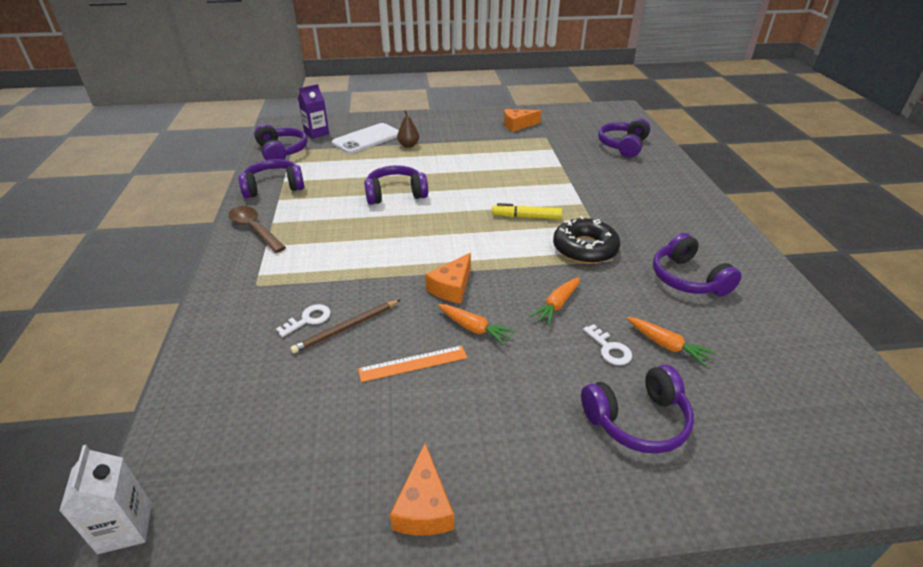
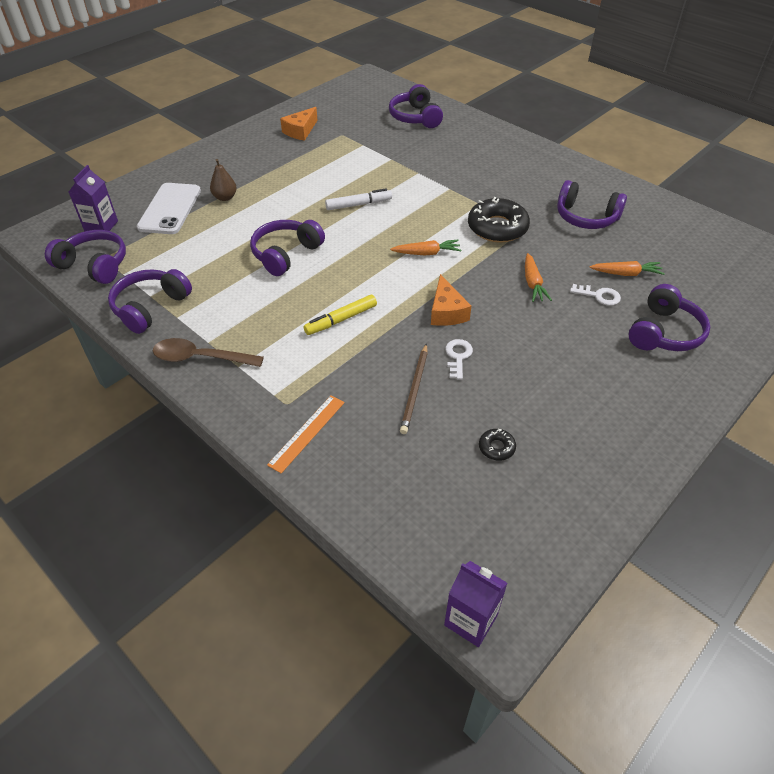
camera: 40 degrees left, 10 degrees up
white carton [59,445,152,554] -> purple carton [444,561,507,647]
white key [276,304,331,337] -> white key moved to [445,339,473,380]
orange ruler [358,346,467,382] -> orange ruler moved to [267,395,345,473]
orange cheese [390,443,454,535] -> none
orange carrot [438,304,515,345] -> orange carrot moved to [390,240,461,255]
yellow marker [492,203,562,219] -> yellow marker moved to [304,295,377,335]
none -> white marker [325,188,392,210]
none -> black donut [479,429,516,461]

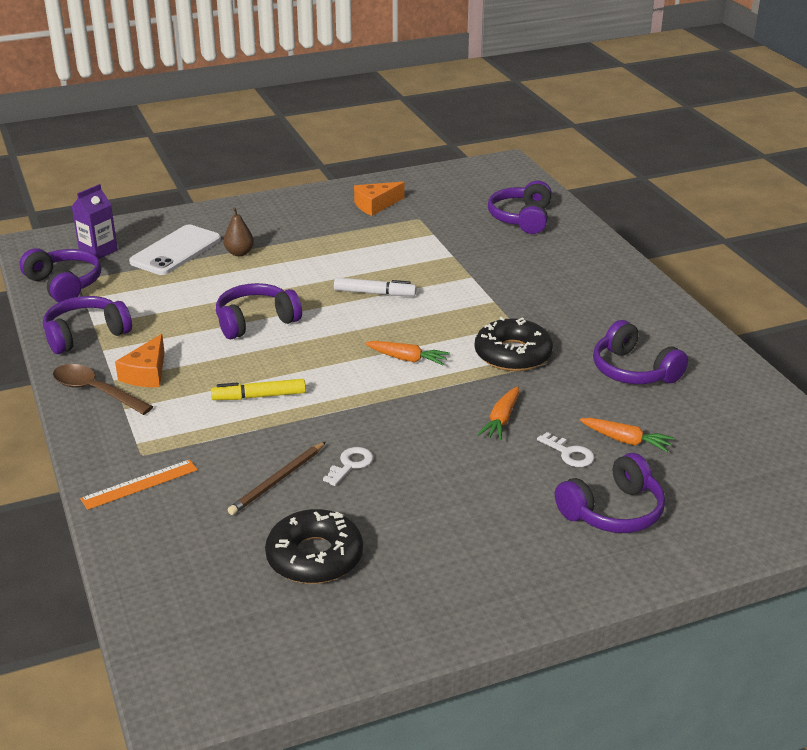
camera: 25 degrees right, 15 degrees down
orange cheese [431,274,471,326] -> orange cheese moved to [115,334,165,387]
purple carton [444,561,507,647] -> none
black donut [479,429,516,461] -> black donut [265,509,363,584], size x2.23

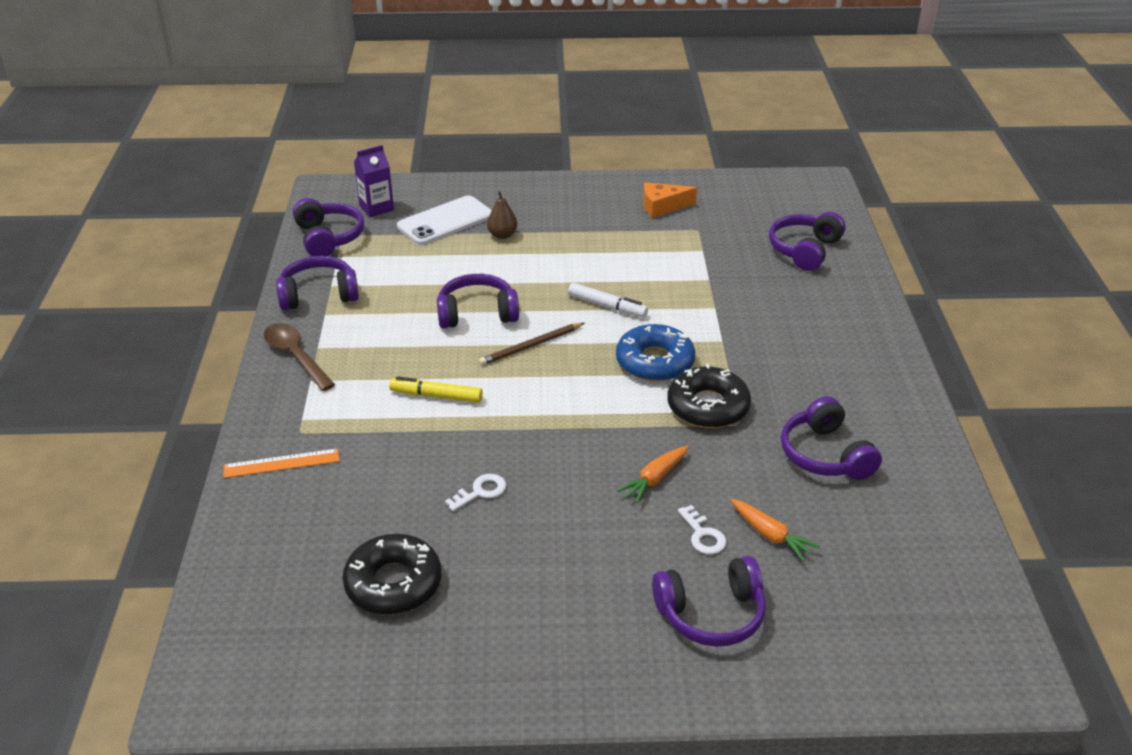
camera: 20 degrees right, 5 degrees up
orange cheese [115,334,165,387] -> none
brown pencil [228,442,326,515] -> brown pencil moved to [479,323,584,366]
orange carrot [365,341,450,365] -> none
none -> blue donut [616,324,695,382]

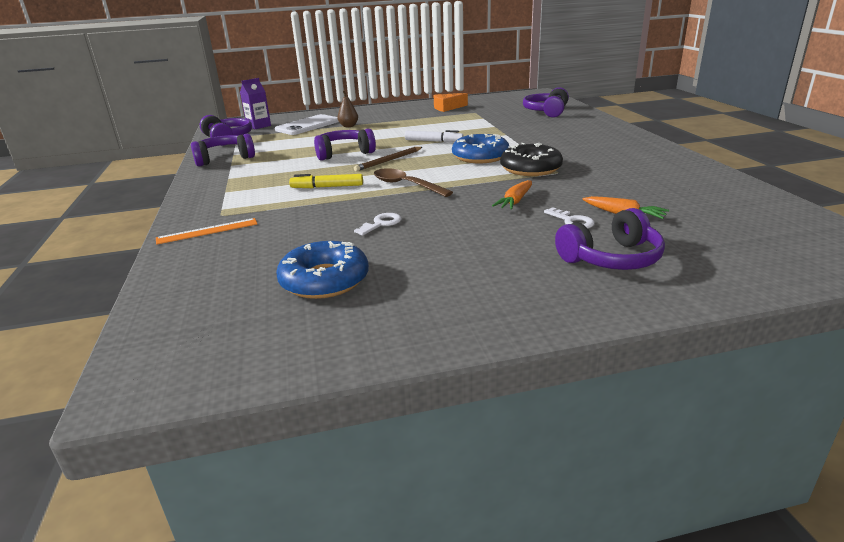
camera: 10 degrees left, 10 degrees down
brown spoon [264,323,335,391] -> brown spoon moved to [374,168,453,197]
black donut [342,534,441,615] -> blue donut [276,241,369,299]
purple headphones [781,396,882,480] -> none

